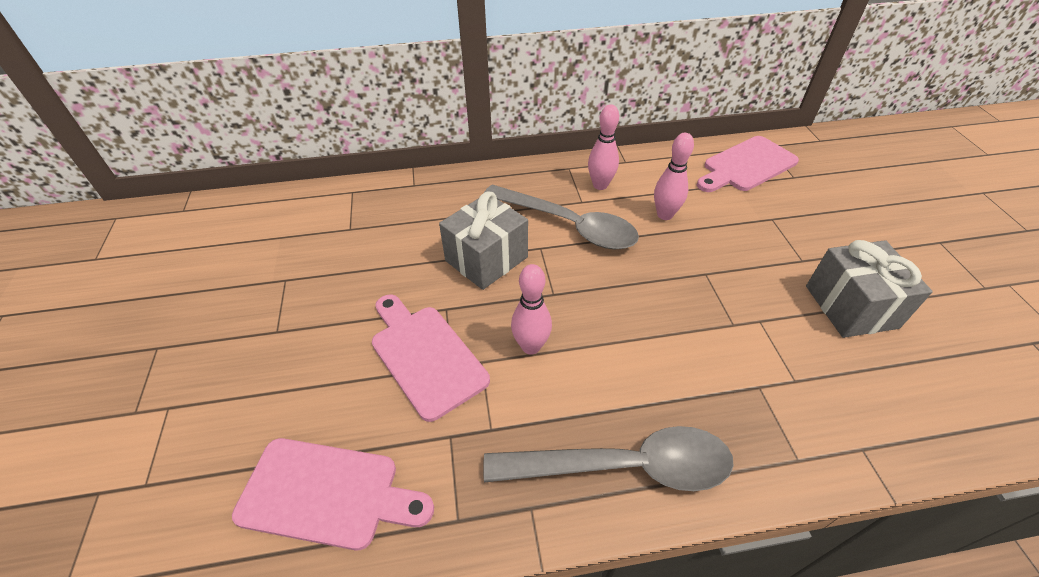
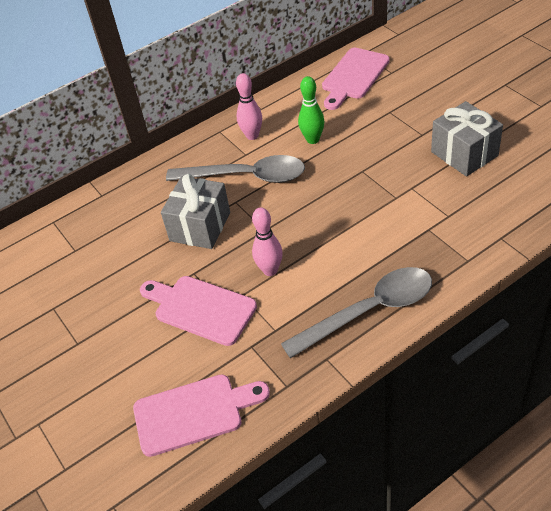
camera: 20 degrees left, 0 degrees up
pink bowling pin [654,133,694,220] -> green bowling pin [298,76,325,144]

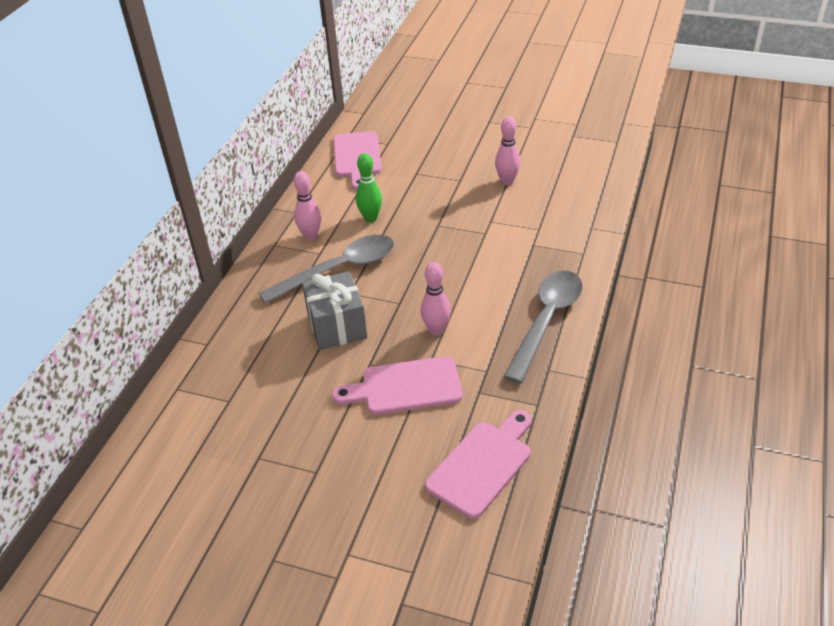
camera: 40 degrees left, 5 degrees down
grey gift [431,101,503,176] -> pink bowling pin [495,117,520,185]

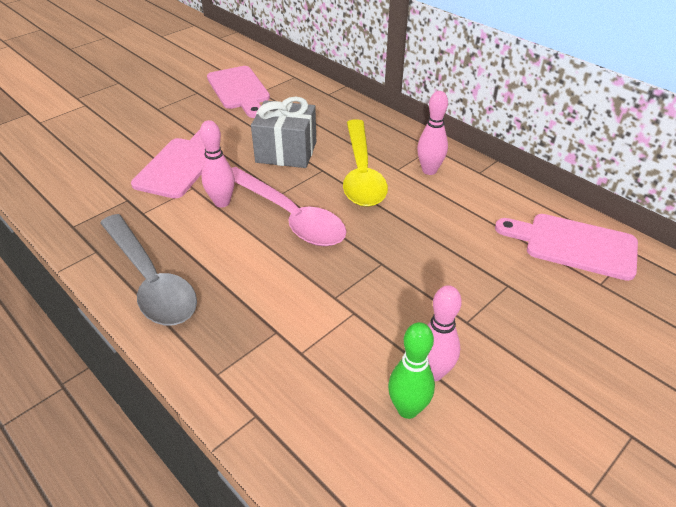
camera: 115 degrees right, 0 degrees up
grey spoon [259,235,394,304] -> yellow spoon [343,119,388,207]
green bowling pin [356,153,382,222] -> green bowling pin moved to [388,322,435,419]
pink cutting board [425,410,532,519] -> pink cutting board moved to [207,66,270,118]
none -> pink spoon [232,167,346,246]

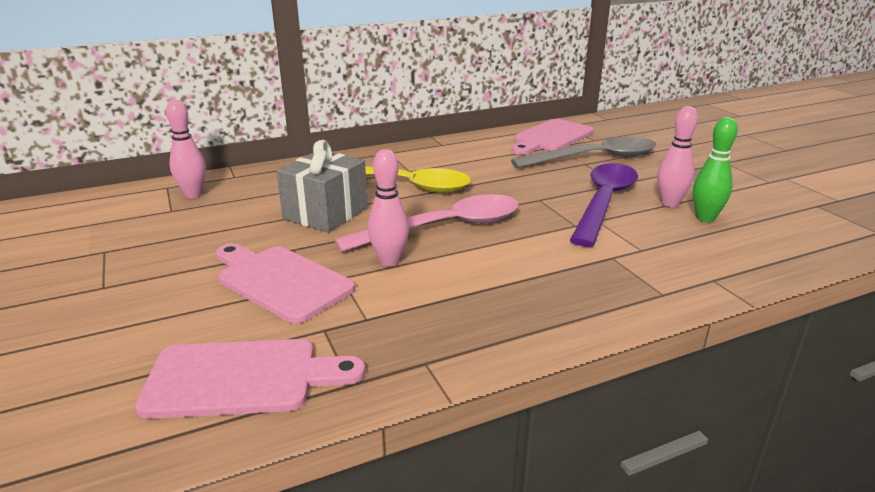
camera: 70 degrees left, 15 degrees down
grey spoon [100,214,197,325] -> grey spoon moved to [511,137,656,168]
pink cutting board [207,66,270,118] -> pink cutting board moved to [135,339,365,419]
pink bowling pin [417,91,448,175] -> pink bowling pin moved to [166,100,206,198]
none -> purple spoon [570,163,638,247]

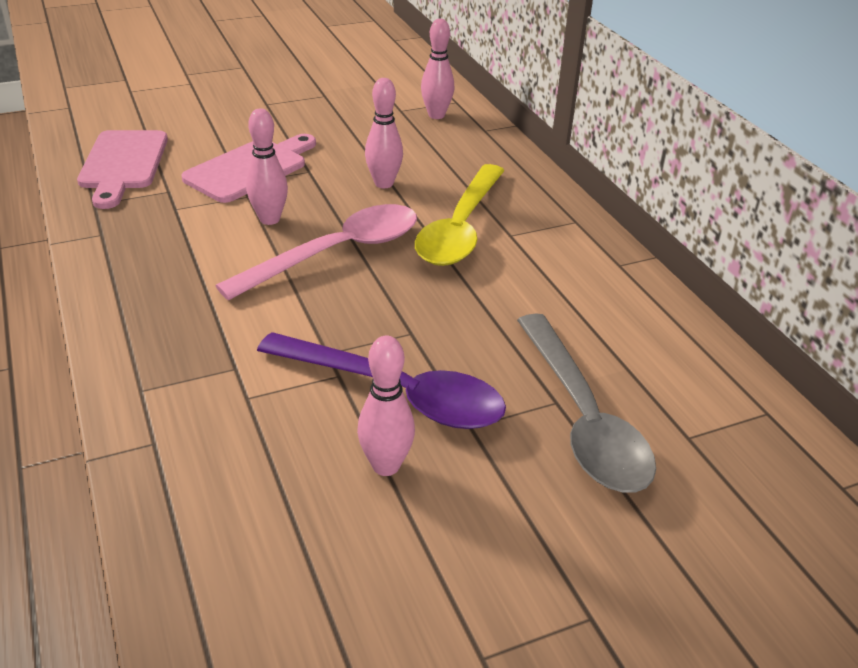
camera: 90 degrees right, 10 degrees up
grey gift [276,140,368,233] -> pink bowling pin [365,78,403,188]
pink spoon [335,194,518,252] -> pink spoon turned 105 degrees counterclockwise [215,204,417,301]
pink cutting board [512,119,594,155] -> none
green bowling pin [693,117,738,222] -> none

